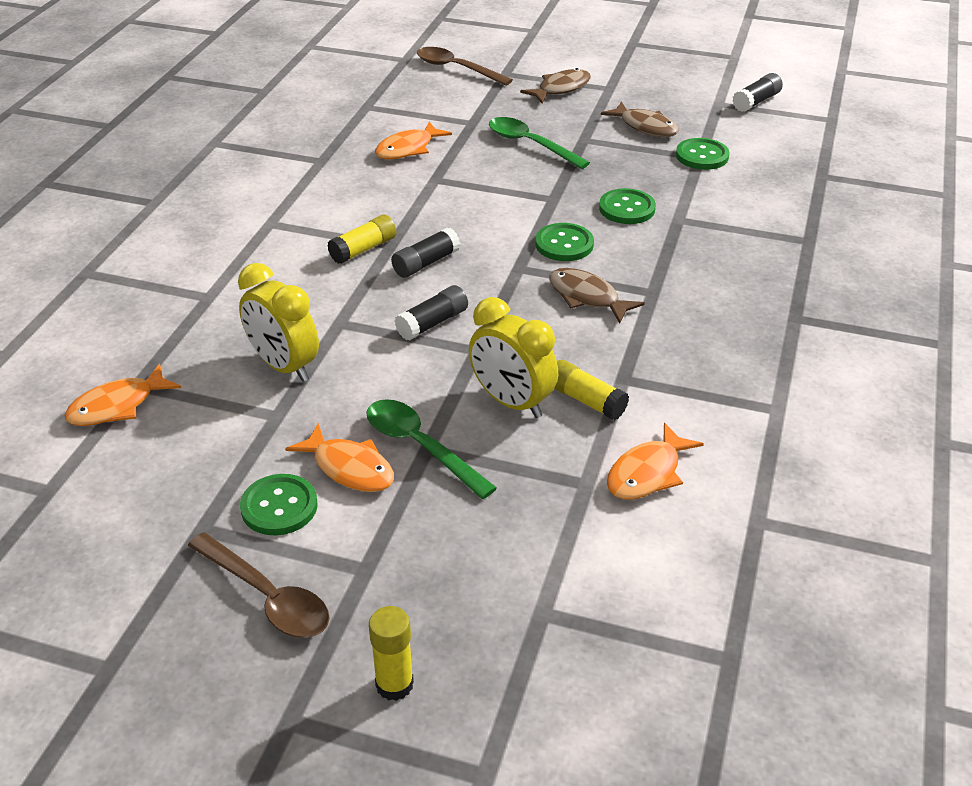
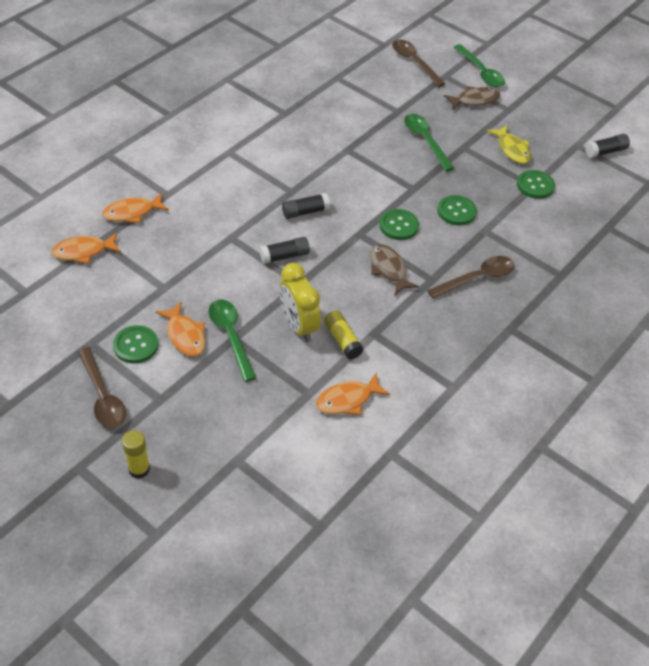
camera: 20 degrees right, 10 degrees up
yellow clock [238,263,319,382] -> none
yellow glue stick [327,215,396,264] -> none
orange fish [375,122,452,159] -> orange fish moved to [102,193,169,223]
brown fish [601,101,679,137] -> yellow fish [487,125,532,164]
none -> brown spoon [427,256,514,299]
none -> green spoon [454,44,505,87]

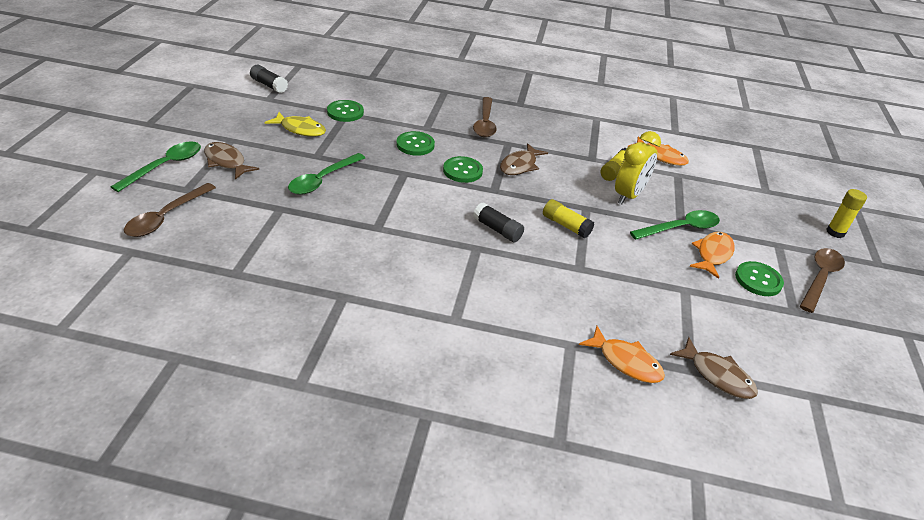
camera: 120 degrees left, 10 degrees down
orange fish [51,233,121,264] -> brown fish [670,337,758,399]
green spoon [209,299,256,382] -> green spoon turned 150 degrees counterclockwise [630,210,720,240]
black glue stick [259,237,310,264] -> yellow glue stick [543,199,594,239]
brown spoon [427,256,514,299] -> brown spoon turned 120 degrees counterclockwise [473,97,497,137]
yellow fish [487,125,532,164] -> yellow fish turned 75 degrees clockwise [265,112,326,137]

